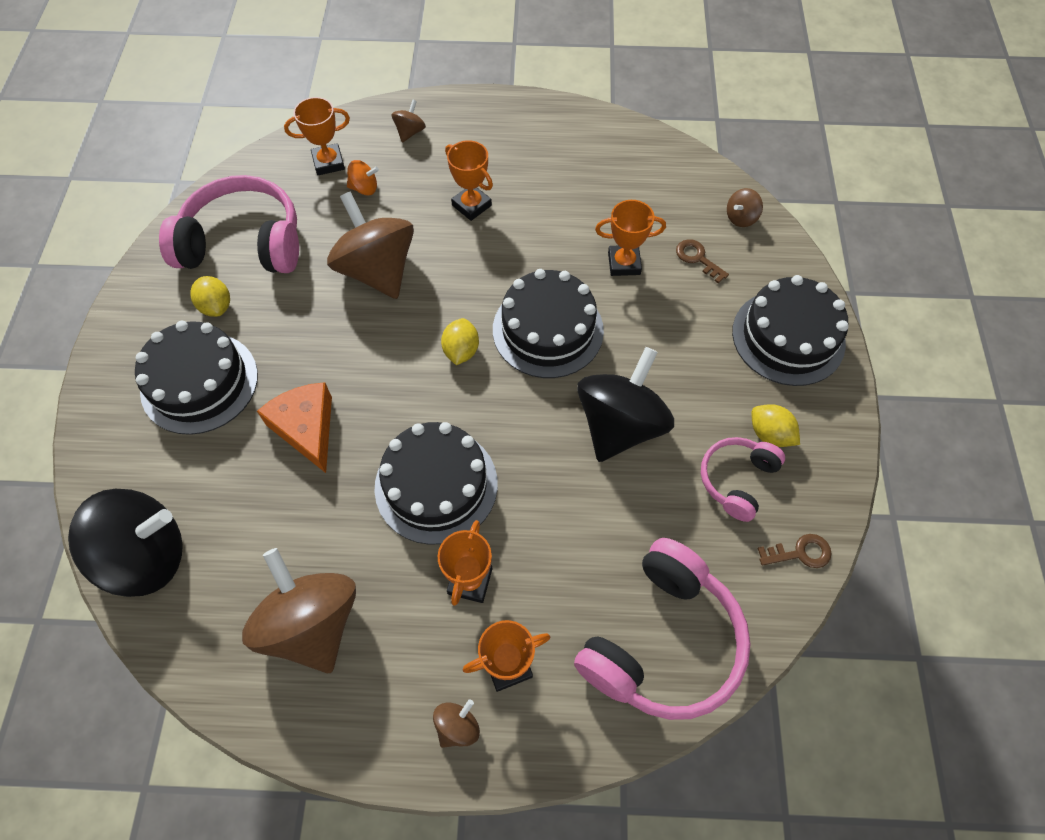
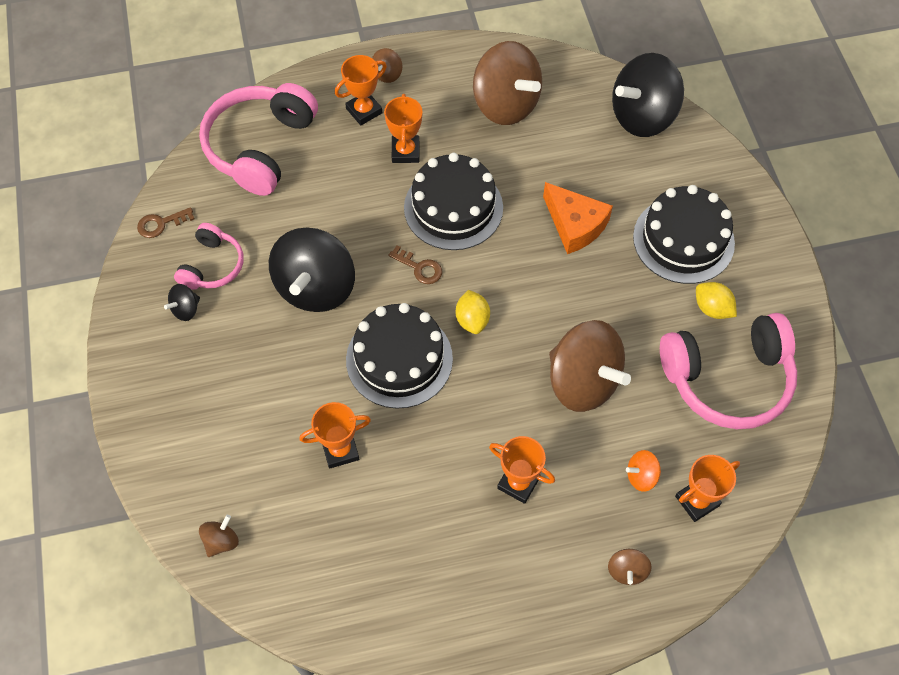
camera: 165 degrees right, 0 degrees up
brown key [676,239,729,283] -> brown key moved to [389,245,442,284]
black cake [732,275,849,386] -> none
yellow lemon [751,404,800,447] -> black spinning top [164,284,200,321]

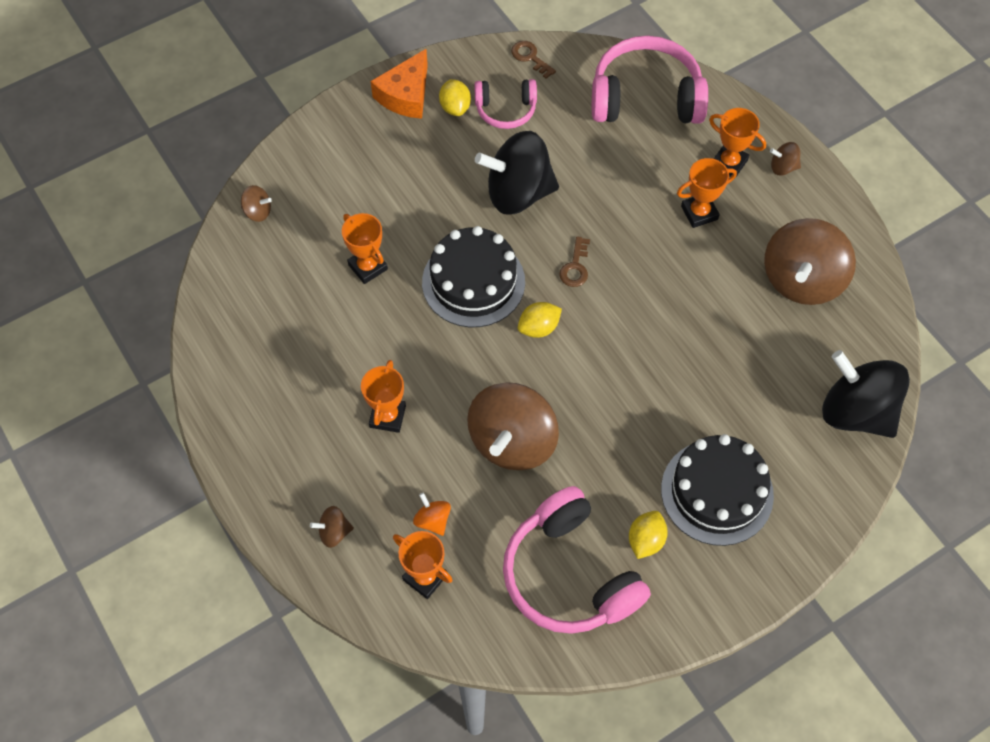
camera: 70 degrees right, 0 degrees up
black spinning top [164,284,200,321] -> yellow lemon [439,79,471,116]
black cake [404,153,503,250] -> none
orange cheese [543,182,613,254] -> orange cheese moved to [371,49,428,119]

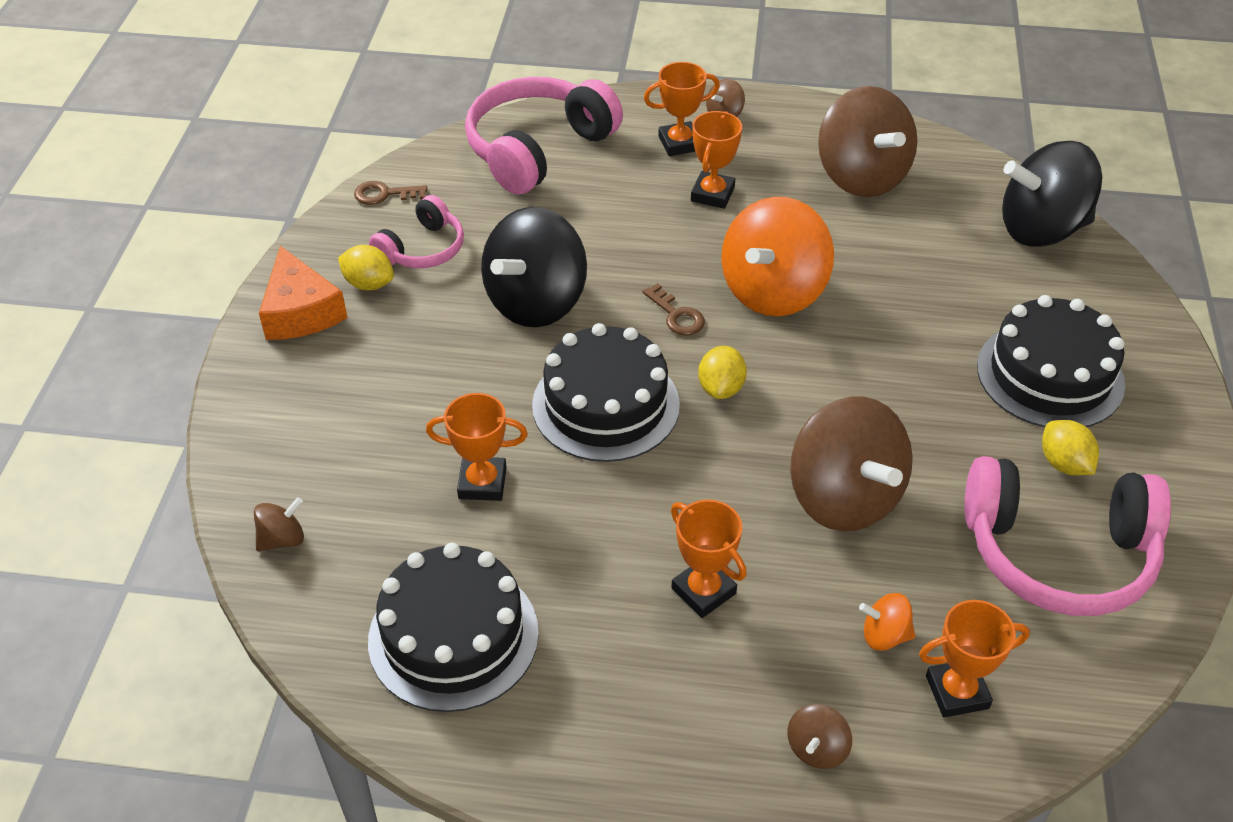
camera: 50 degrees left, 15 degrees down
none -> black cake [368,543,539,712]
none -> orange spinning top [721,197,834,316]

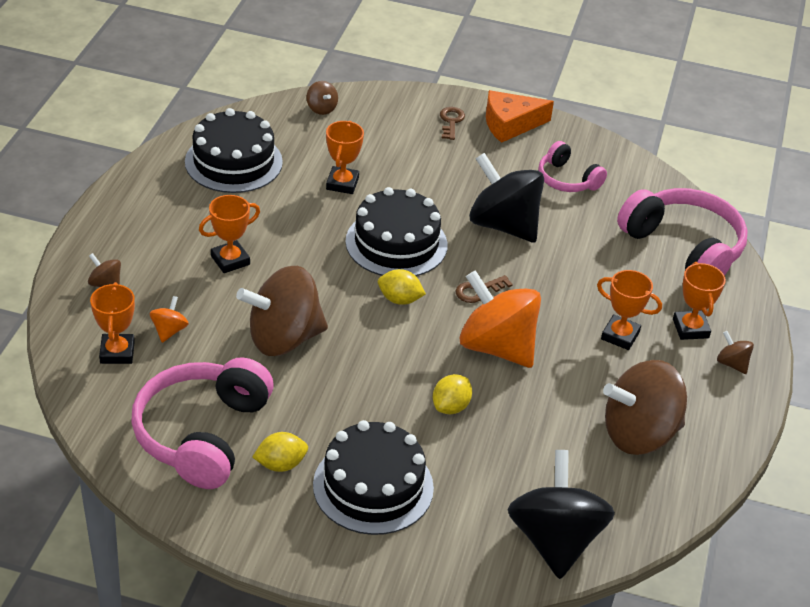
camera: 95 degrees right, 5 degrees down
yellow lemon [338,245,394,290] -> yellow lemon moved to [433,374,472,414]
brown key [354,181,427,205] -> brown key moved to [440,107,465,140]

